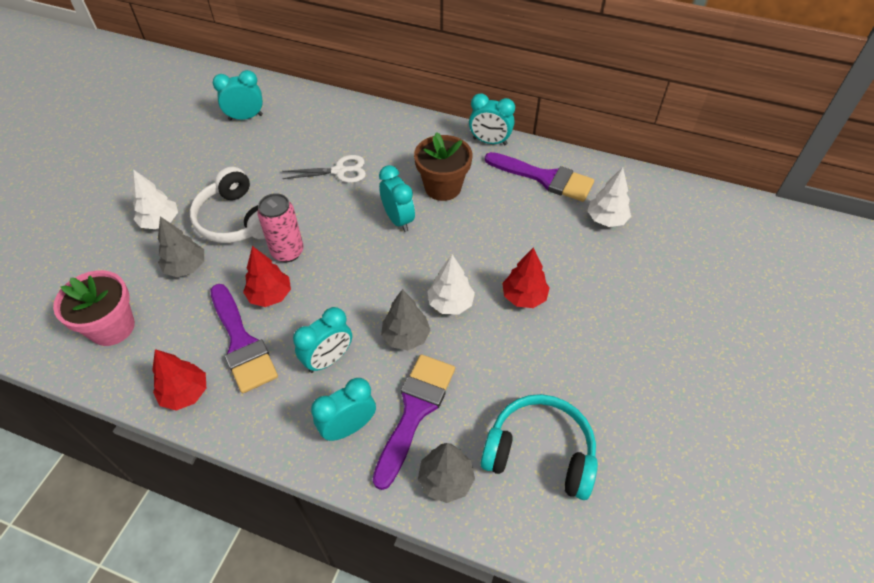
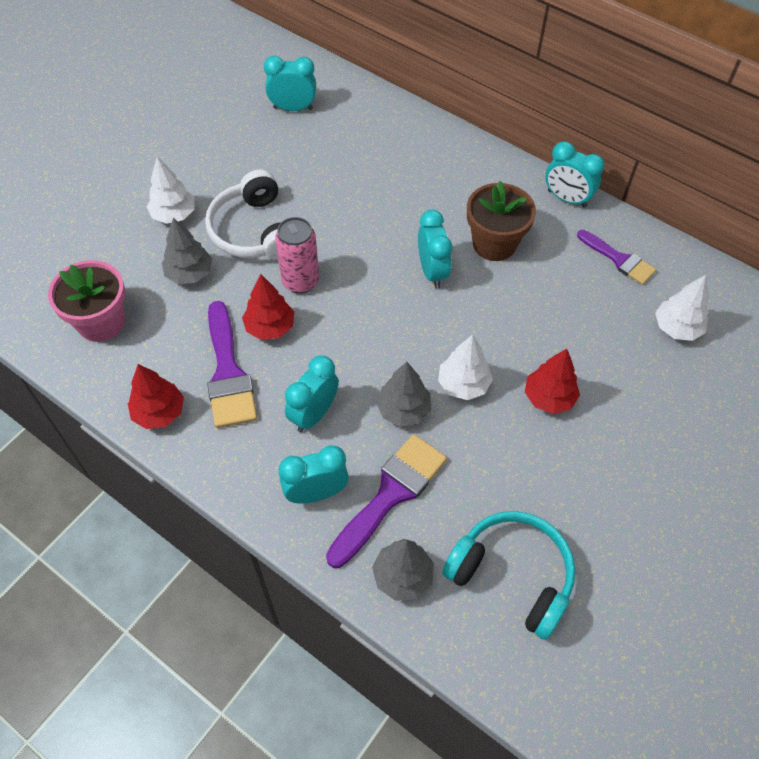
camera: 15 degrees right, 5 degrees up
white scissors [282,155,366,183] -> none
turquoise clock [293,307,352,373] -> turquoise clock turned 150 degrees clockwise [285,356,339,432]
purple brush [485,152,594,202] -> purple brush [577,230,656,285], size x0.64

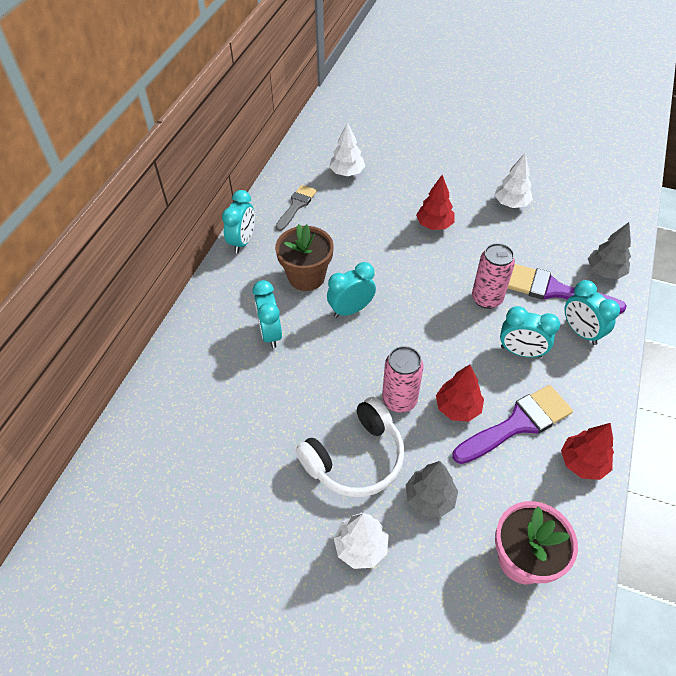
camera: 105 degrees left, 5 degrees down
turquoise clock [264,56,316,111] -> turquoise clock moved to [253,280,282,348]
grey tree [376,362,431,427] -> pink can [472,243,515,309]
white tree [438,334,493,400] -> white tree moved to [494,153,533,208]
turquoise headphones [442,511,575,640] -> none
purple brush [577,230,656,285] -> grey brush [275,185,317,231]

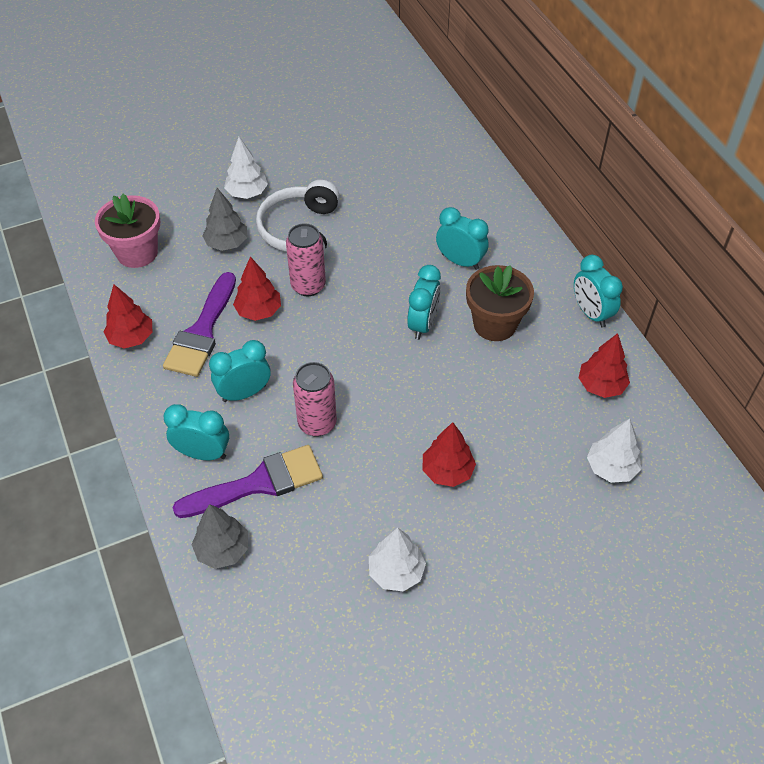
camera: 135 degrees right, 0 degrees up
grey brush [275,185,317,231] -> red tree [579,333,630,398]

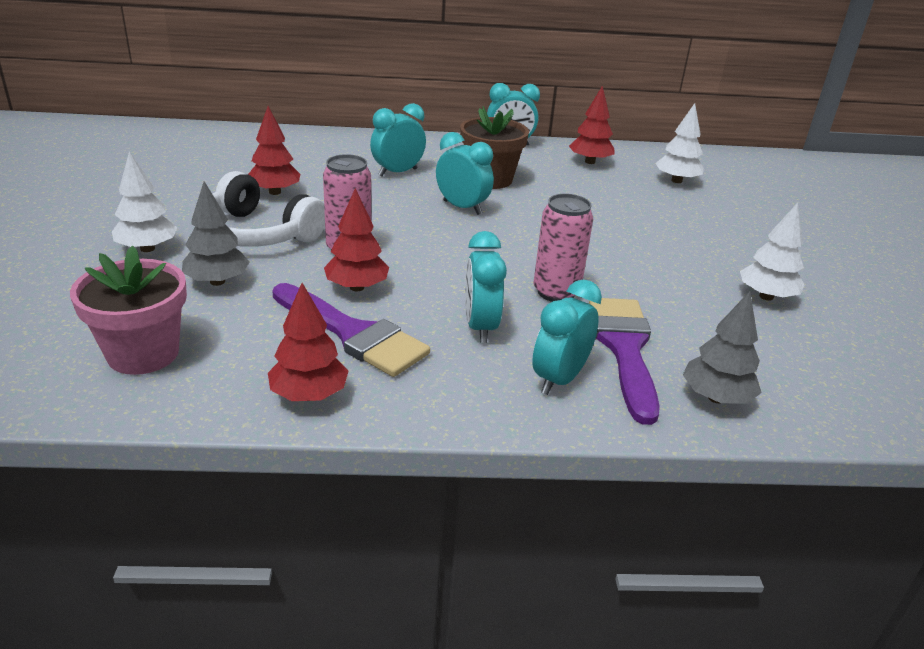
camera: 70 degrees left, 20 degrees down
red tree [423,422,476,487] -> red tree moved to [248,106,300,195]

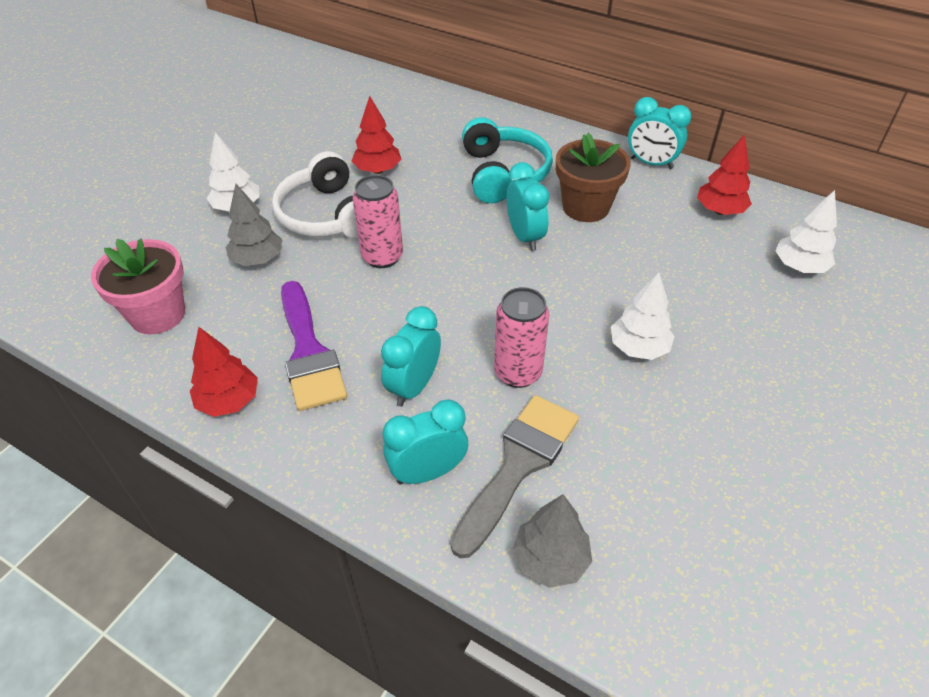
camera: 35 degrees right, 15 degrees up
red tree [324,188,389,291] -> none
turquoise clock [370,103,426,177] -> turquoise headphones [462,117,553,203]
purple brush [589,298,660,425] -> grey brush [450,395,579,558]
white tree [740,203,804,301] -> white tree moved to [611,272,675,360]

